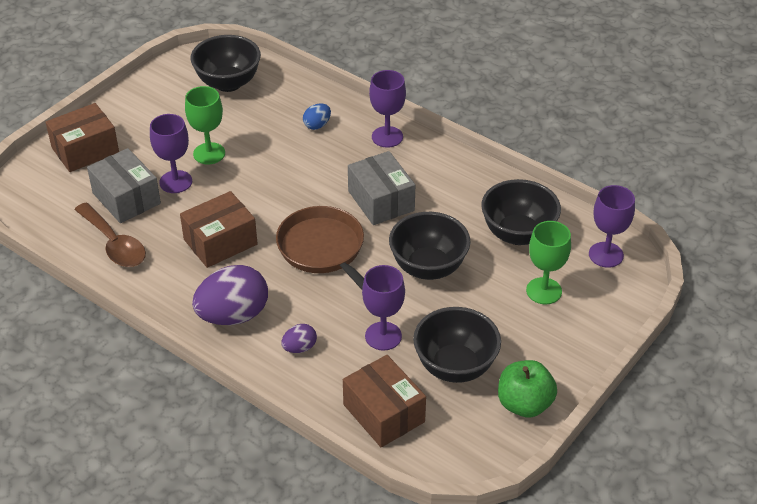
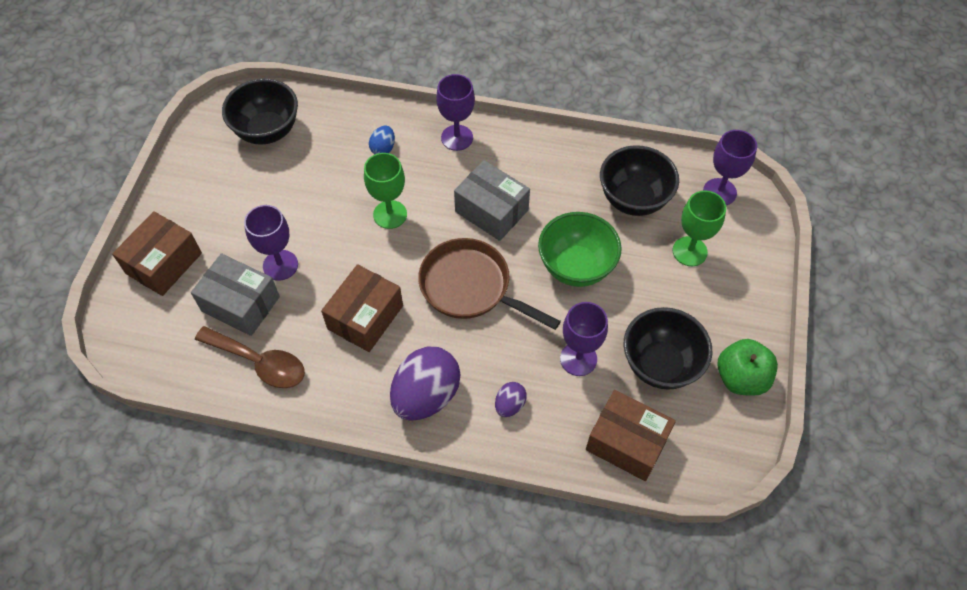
camera: 25 degrees left, 15 degrees up
green goblet [185,86,225,164] -> green goblet moved to [364,153,407,229]
black bowl [389,212,471,280] -> green bowl [538,212,622,287]

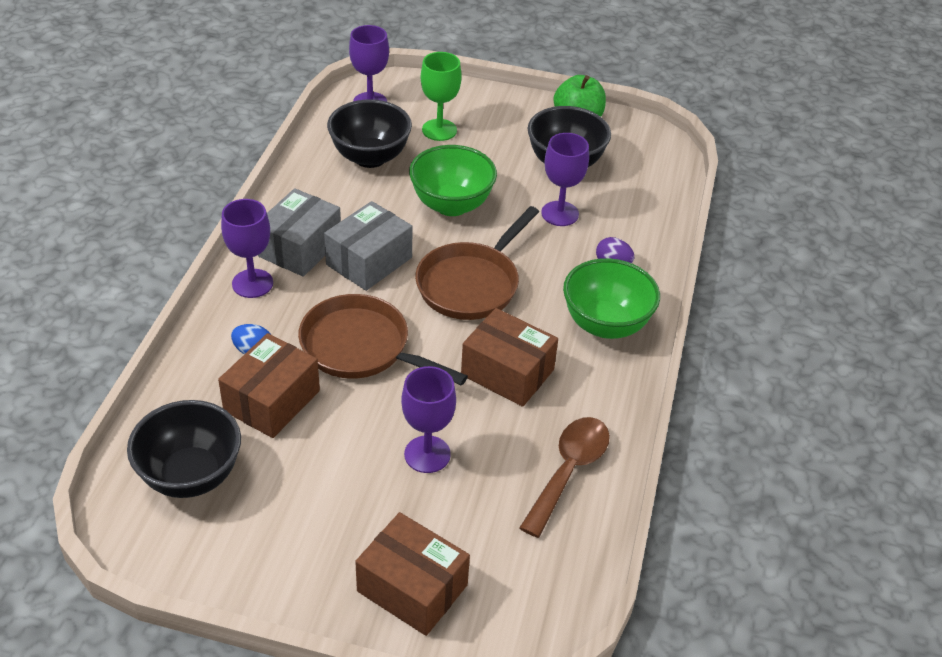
camera: 90 degrees left, 15 degrees down
grey box [191,253,280,336] -> grey box moved to [258,188,341,277]
green goblet [364,153,407,229] -> brown pan [298,294,468,386]
purple egg [390,347,460,421] -> green bowl [563,258,660,339]
brown box [586,390,676,481] -> brown box moved to [218,333,320,438]

